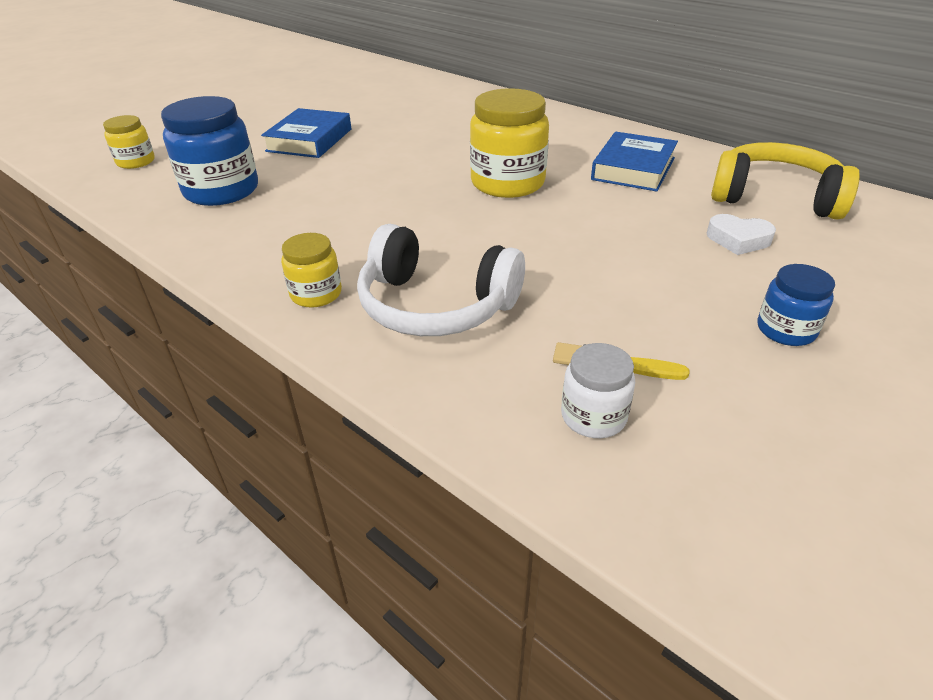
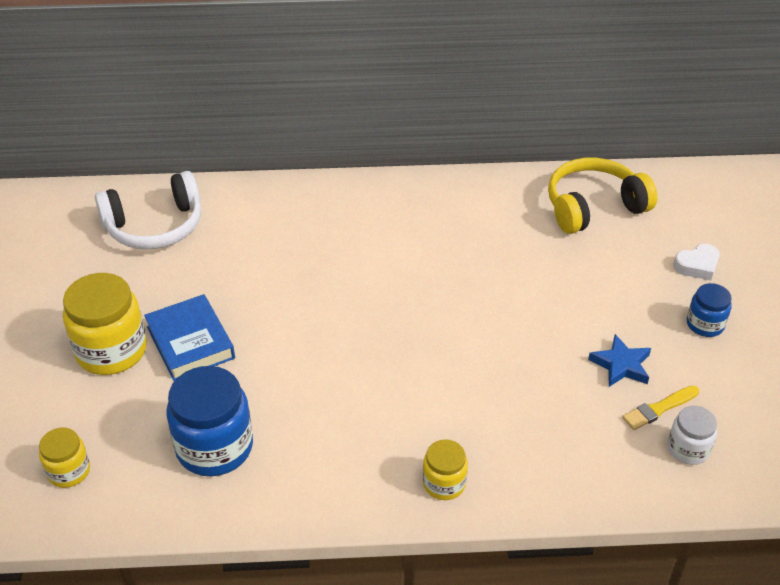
camera: 45 degrees left, 5 degrees up
white headphones [357,224,525,336] -> white headphones moved to [95,171,201,249]
yellow jar [470,88,549,198] -> yellow jar moved to [63,273,147,375]
blue book [591,132,678,191] -> none
white heart [707,214,776,255] -> white heart moved to [673,244,720,280]
none -> blue star [588,334,651,387]

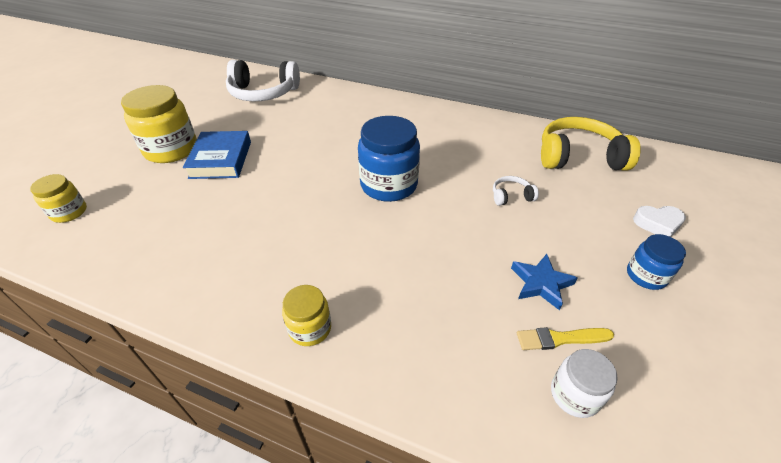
camera: 25 degrees right, 0 degrees up
blue jar [167,366,253,476] -> blue jar moved to [358,116,420,202]
none -> white headphones [493,176,539,206]

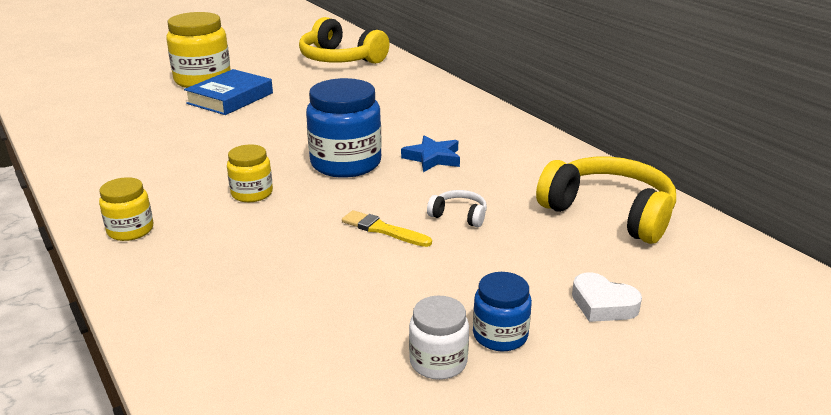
camera: 35 degrees right, 15 degrees down
yellow jar [30,174,87,223] -> yellow jar moved to [227,145,273,202]
white headphones [226,60,300,102] -> yellow headphones [299,17,389,64]
blue star [511,254,578,310] -> blue star moved to [401,135,460,172]
yellow brush [517,327,614,350] -> yellow brush moved to [342,210,432,247]
white jar [551,349,618,418] -> white jar moved to [409,296,469,380]

